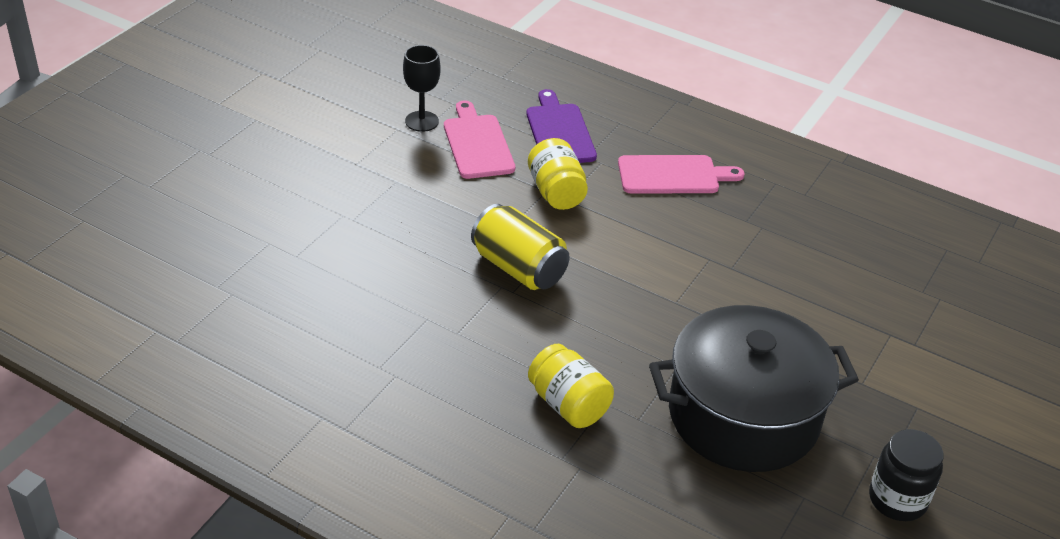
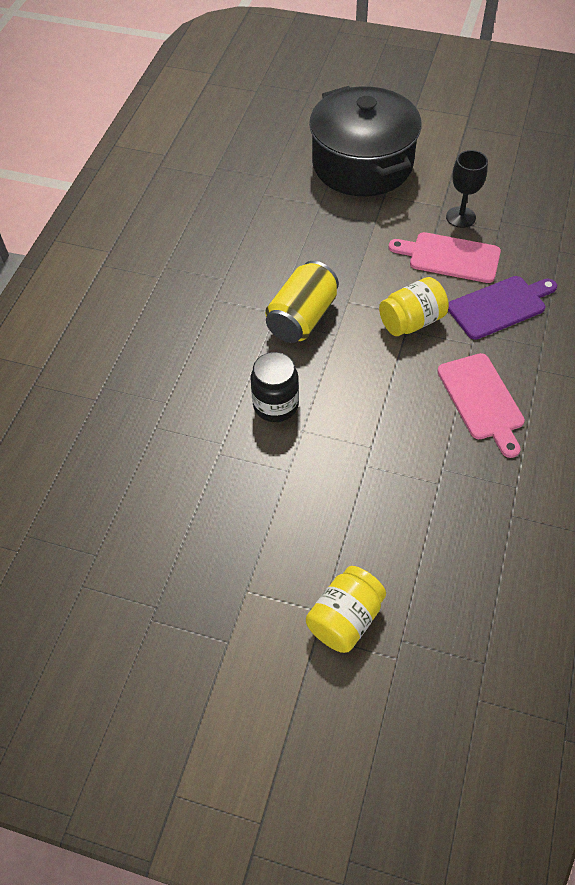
camera: 80 degrees right, 15 degrees up
pink cutting board [444,100,515,179] -> pink cutting board turned 135 degrees counterclockwise [389,232,501,283]
yellow jar [528,344,614,428] -> yellow jar moved to [306,566,386,653]
black pot [649,305,859,472] -> black pot moved to [309,86,421,196]
black jar [869,429,944,521] -> black jar moved to [251,352,299,422]

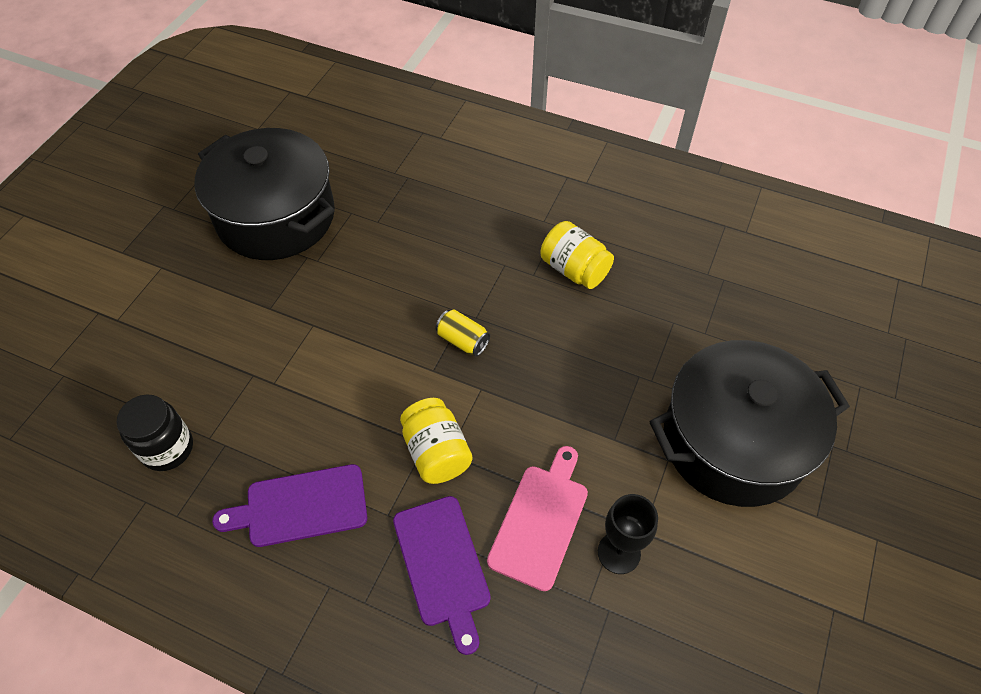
camera: 95 degrees right, 0 degrees up
black jar [251,352,299,422] -> black jar moved to [117,395,193,471]
yellow can [265,261,339,343] -> yellow can [436,309,490,356], size x0.56
yellow jar [306,566,386,653] -> yellow jar moved to [540,221,614,289]
pink cutting board [437,353,525,458] -> purple cutting board [212,464,367,547]
none -> black pot [195,128,335,260]

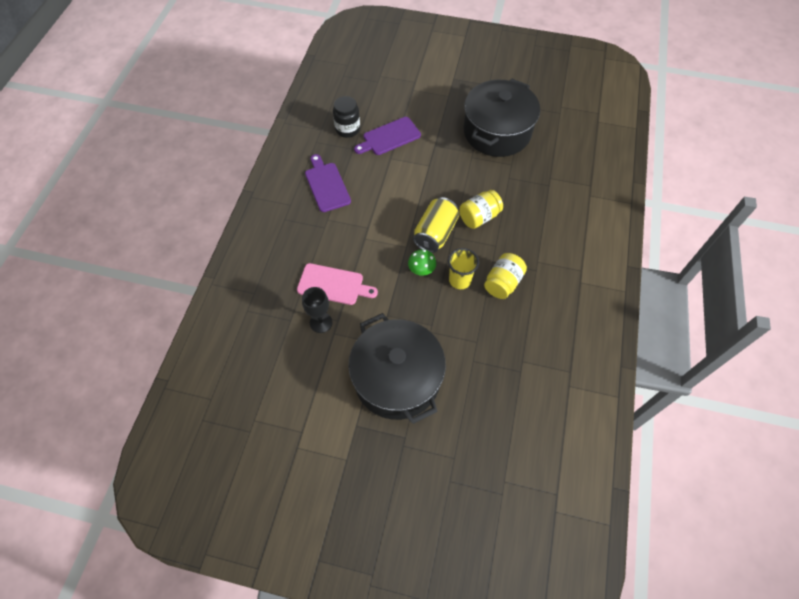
camera: 80 degrees right, 5 degrees up
purple cutting board [393,496,491,655] -> purple cutting board moved to [354,117,421,155]
yellow jar [400,398,472,484] -> yellow jar moved to [459,190,503,229]
yellow can [436,309,490,356] -> yellow can [413,197,459,253], size x1.78
none -> green mushroom [408,249,436,276]
none -> yellow cup [448,248,479,289]

